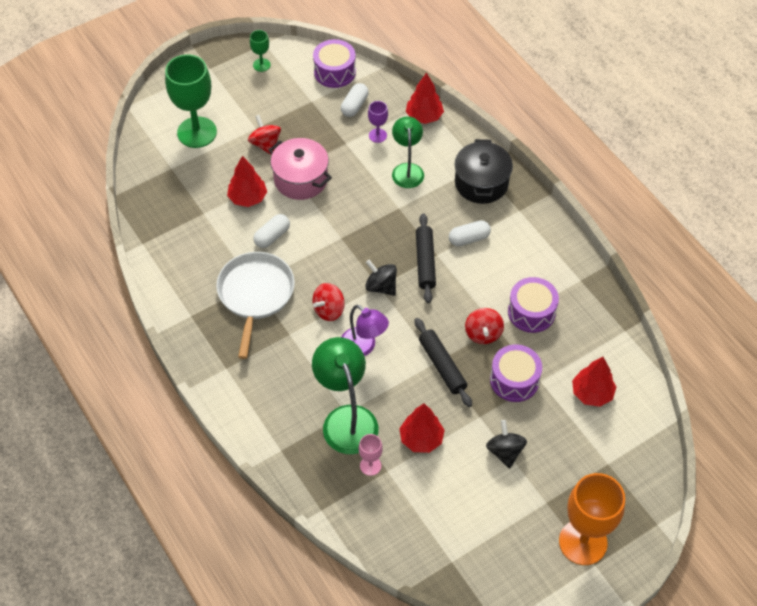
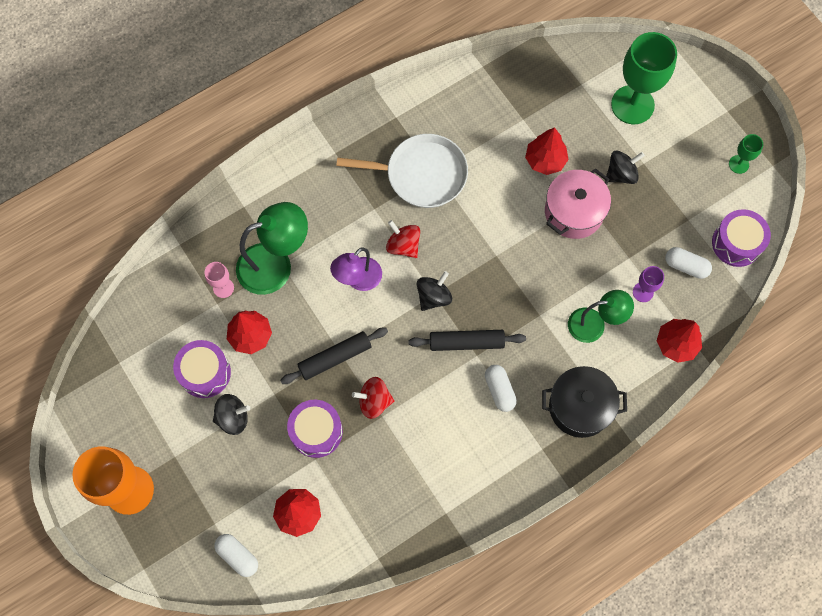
camera: 90 degrees right, 15 degrees up
red spinning top [248,115,281,155] -> black spinning top [605,151,645,184]
white capsule [254,214,290,248] -> white capsule moved to [214,534,258,577]
purple drum [508,277,559,333] -> purple drum moved to [173,340,231,398]

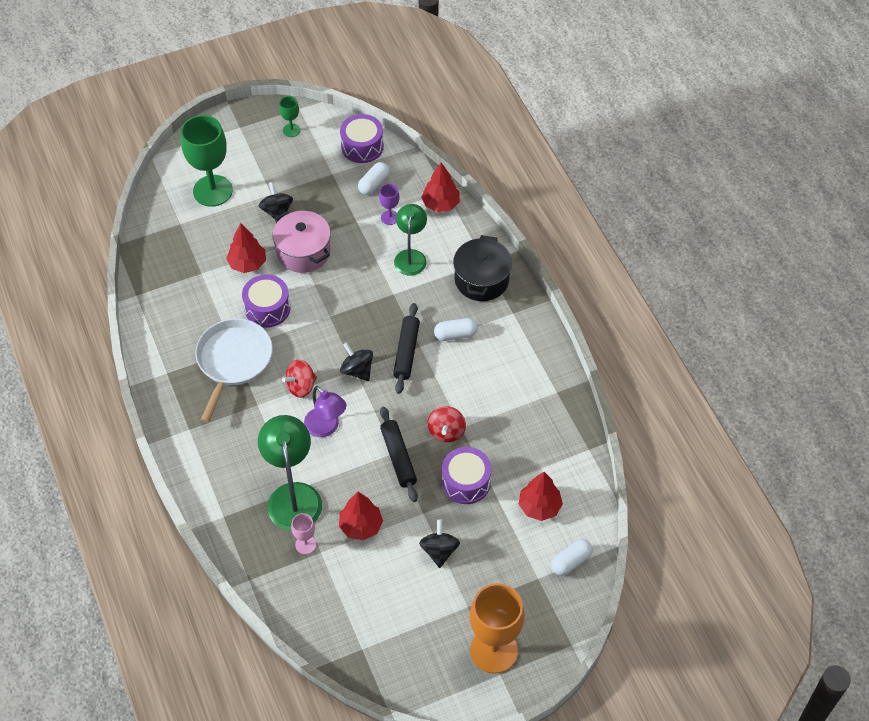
camera: 80 degrees left, 15 degrees down
purple drum [173,340,231,398] -> purple drum moved to [242,274,290,328]

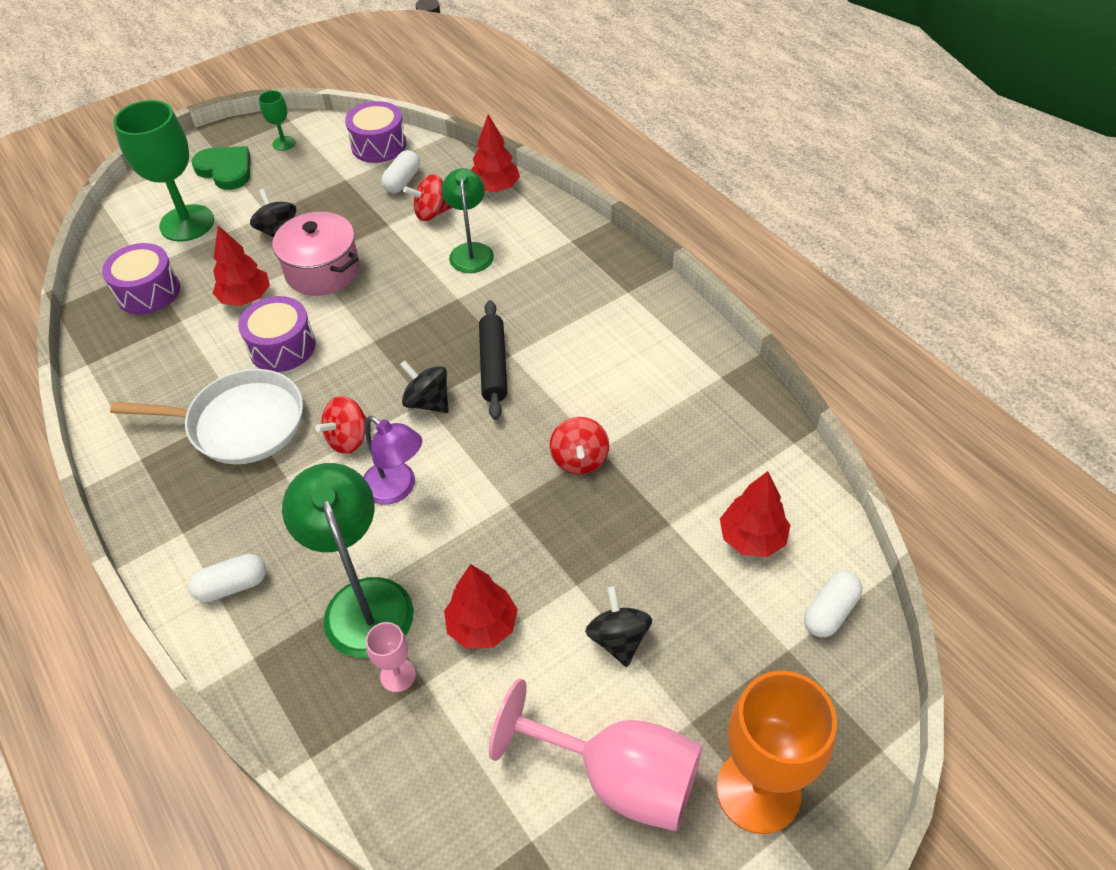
camera: 10 degrees left, 5 degrees down
white pan [195,318,273,423] -> white pan turned 90 degrees clockwise [110,369,303,464]
purple goblet [379,184,399,225] -> red spinning top [403,174,452,221]
black rolling pin [380,407,418,502] -> none
white capsule [434,318,478,341] -> white capsule moved to [188,554,266,602]
purple drum [442,447,492,504] -> purple drum moved to [102,243,180,315]
black pot [453,235,512,301] -> none
none -> green heart [192,146,250,190]
none -> pink goblet [489,679,702,831]

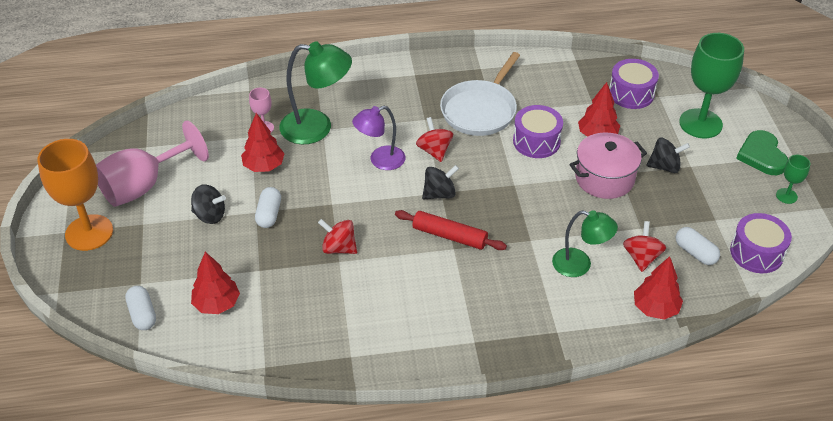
camera: 115 degrees right, 5 degrees down
white capsule [188,554,266,602] -> white capsule moved to [255,187,281,228]
green heart [192,146,250,190] -> green heart turned 105 degrees clockwise [736,130,788,175]
black rolling pin [479,300,507,420] -> red rolling pin [395,210,507,250]

